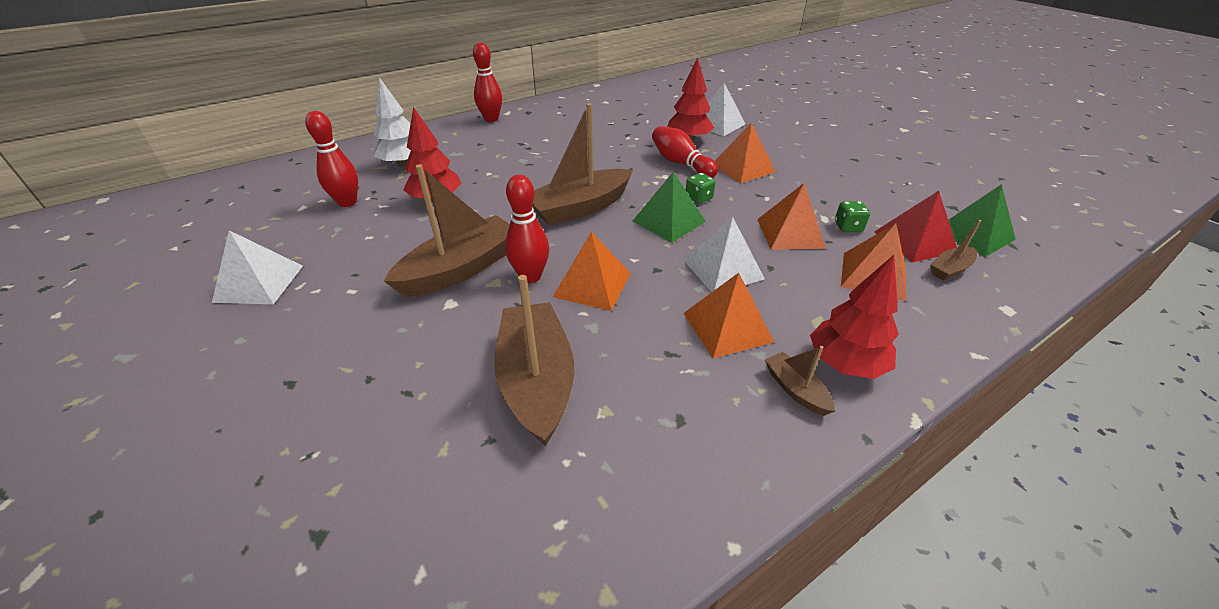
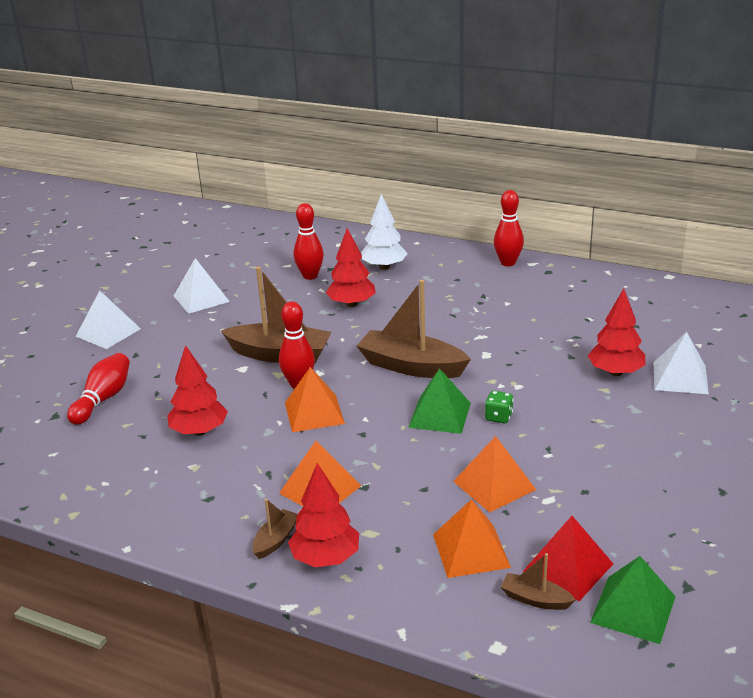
camera: 60 degrees right, 10 degrees down
brown boat [495,275,574,446] -> red tree [167,345,228,436]
red bowling pin [652,126,718,178] -> red bowling pin moved to [67,353,130,425]
white pyramid [684,217,765,292] -> white pyramid moved to [75,291,141,349]
orange pyramid [715,122,775,183] -> none
green dice [835,201,870,232] -> none

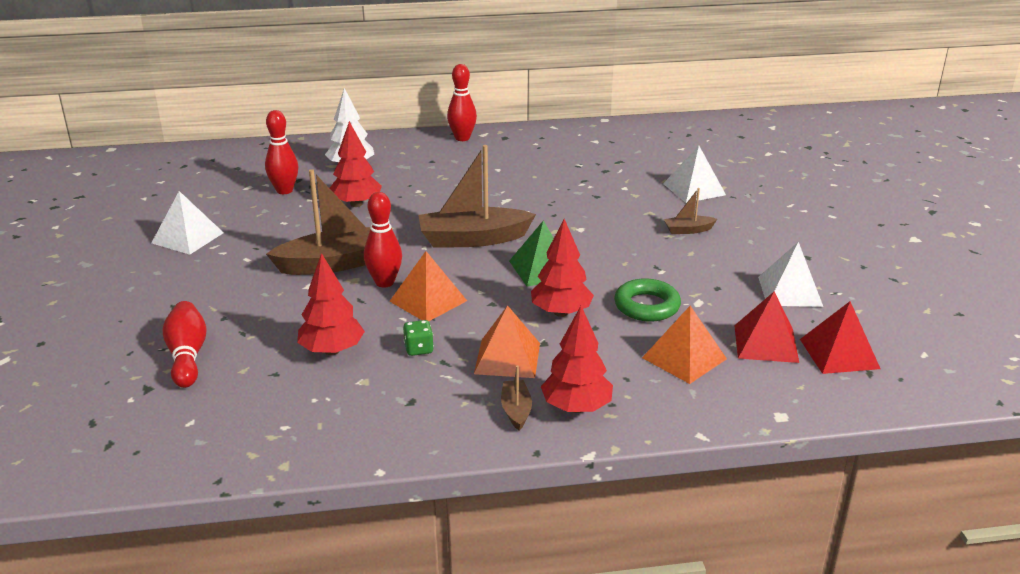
camera: 35 degrees left, 0 degrees up
white pyramid [75,291,141,349] -> white pyramid moved to [758,242,823,307]
orange pyramid [453,436,536,512] -> green ring [614,278,681,321]
green dice [485,391,514,423] -> green dice moved to [403,320,434,356]
brown boat [501,553,576,610] -> brown boat moved to [664,188,717,234]
red tree [588,289,646,376] -> red tree moved to [531,219,594,317]
green pyramid [590,556,676,644] -> red pyramid [800,301,880,374]

